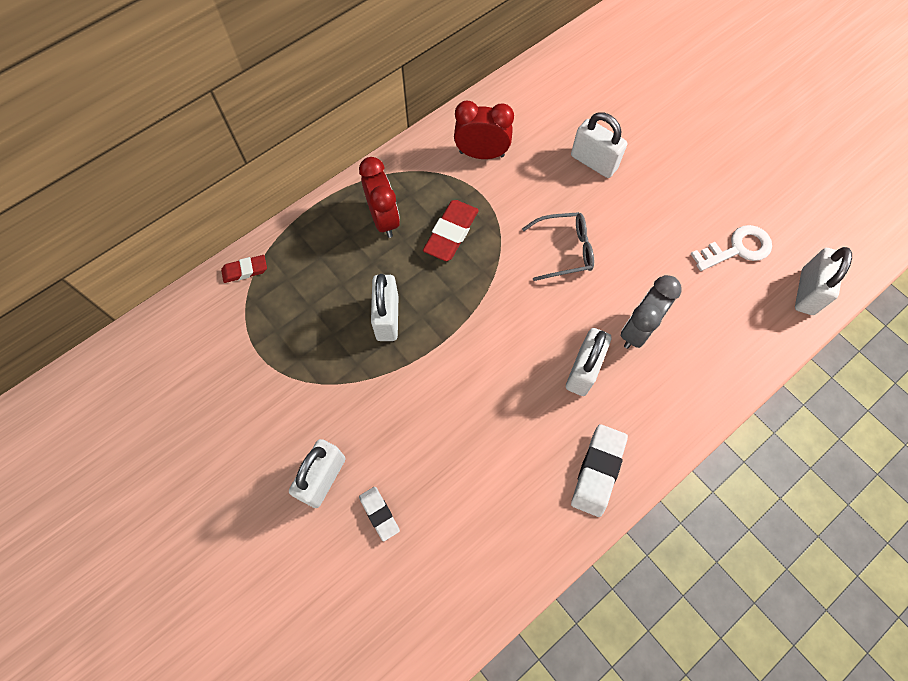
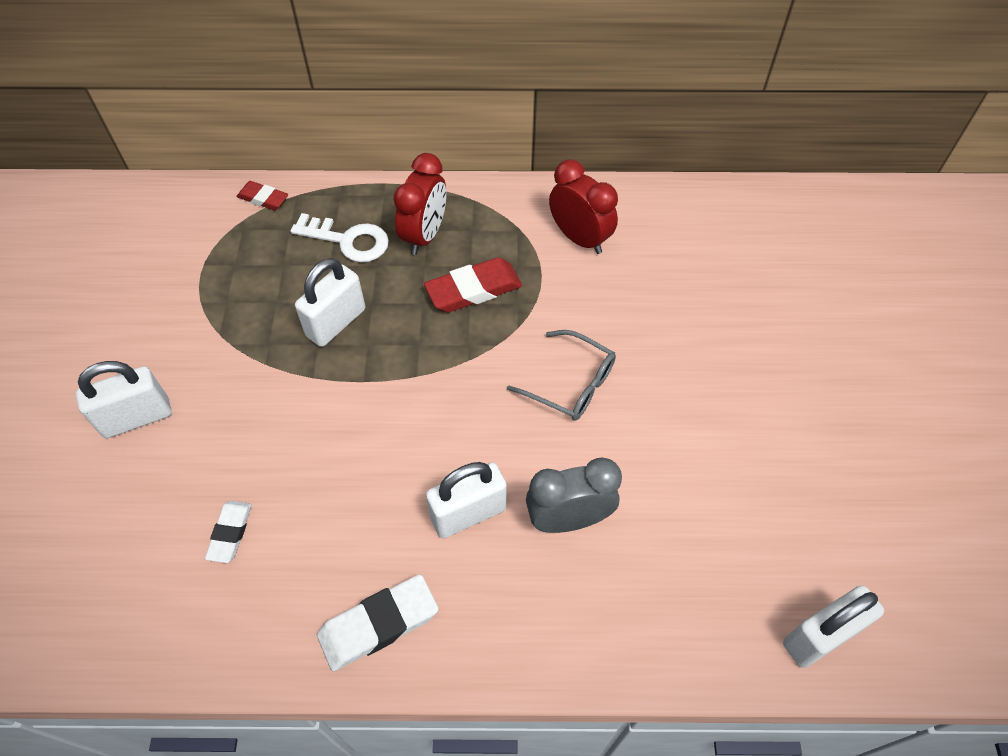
camera: 40 degrees right, 10 degrees down
white eraser [359,487,400,541] -> white eraser moved to [205,501,252,563]
white padlock [571,112,627,178] -> none
white key [691,225,772,271] -> white key moved to [290,213,389,262]

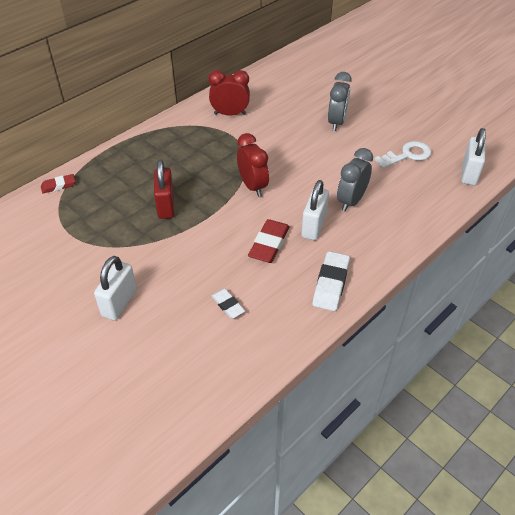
camera: 45 degrees left, 10 degrees down
white key [290,213,389,262] -> white key moved to [375,141,431,168]
white padlock [295,258,365,347] -> red padlock [154,160,174,219]
red clock [393,153,446,255] -> red clock moved to [237,133,269,197]
red eraser [424,257,522,312] -> red eraser moved to [248,219,290,263]
grey glasses [507,330,616,421] -> none
none -> grey clock [328,72,352,131]

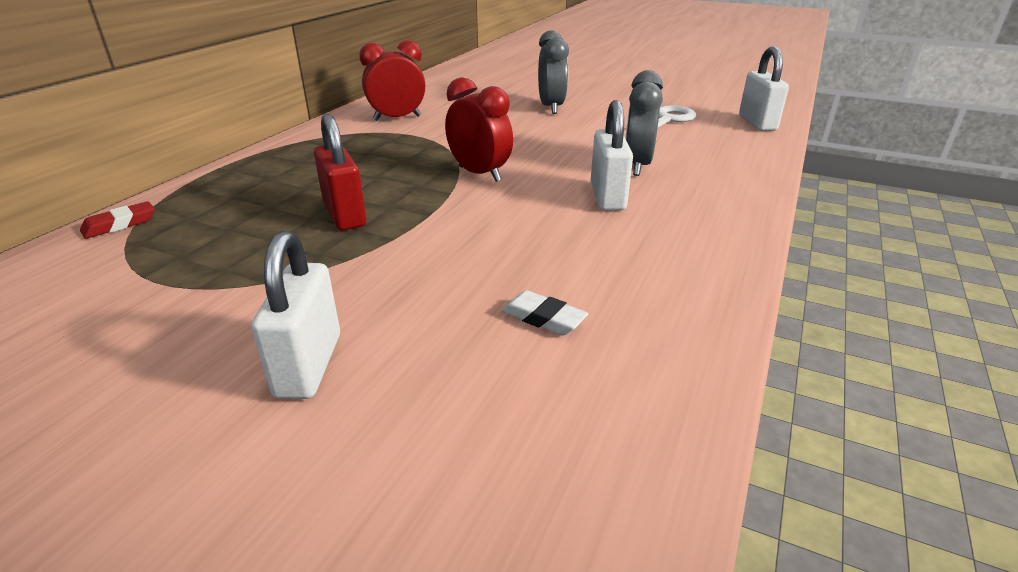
camera: 20 degrees left, 15 degrees down
red eraser [248,219,290,263] -> none
white eraser [312,251,350,311] -> none

